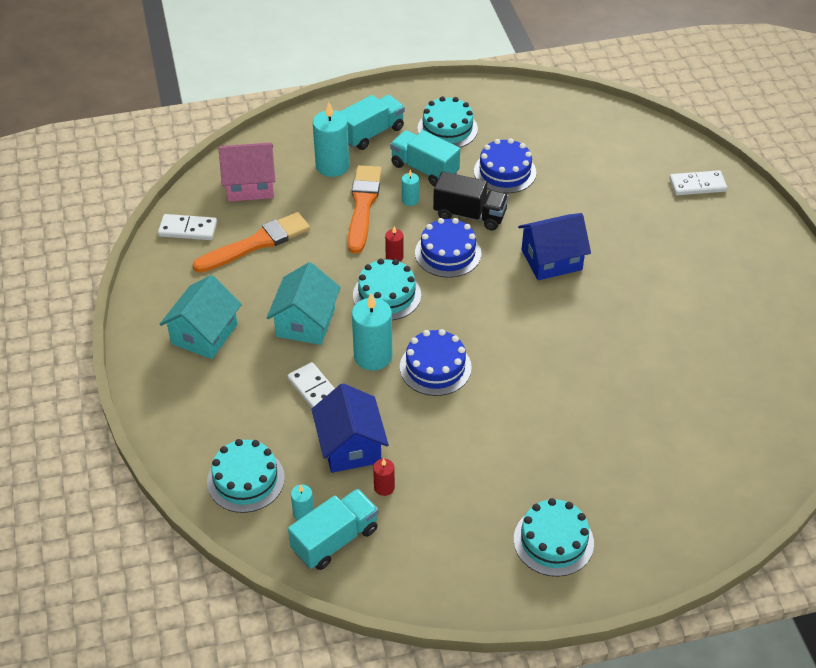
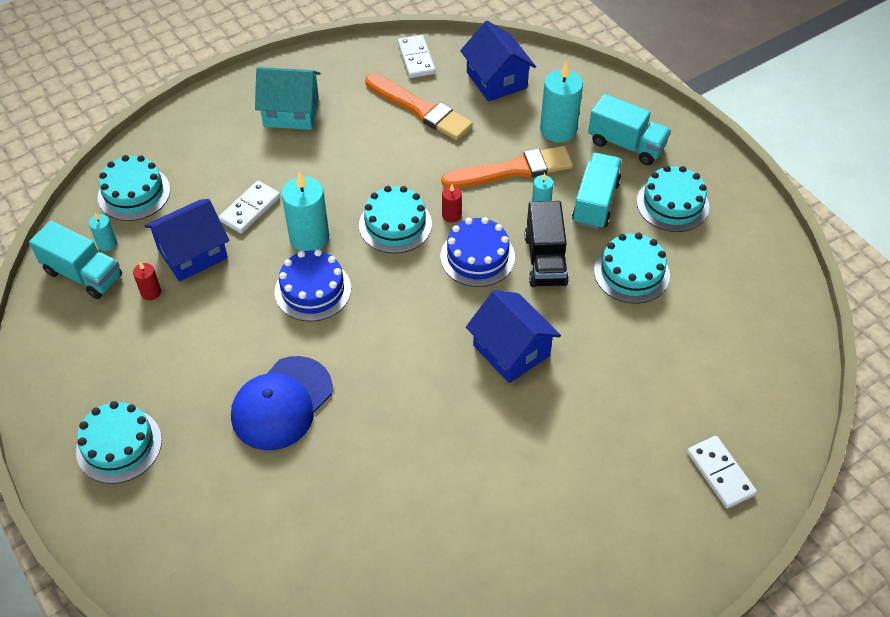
camera: 70 degrees right, 5 degrees up
pink house [219,142,275,202] -> blue house [460,21,536,102]
turquoise house [267,262,341,345] -> none
blue cake [474,138,536,194] -> turquoise cake [594,233,670,304]
none -> blue cap [231,356,333,450]

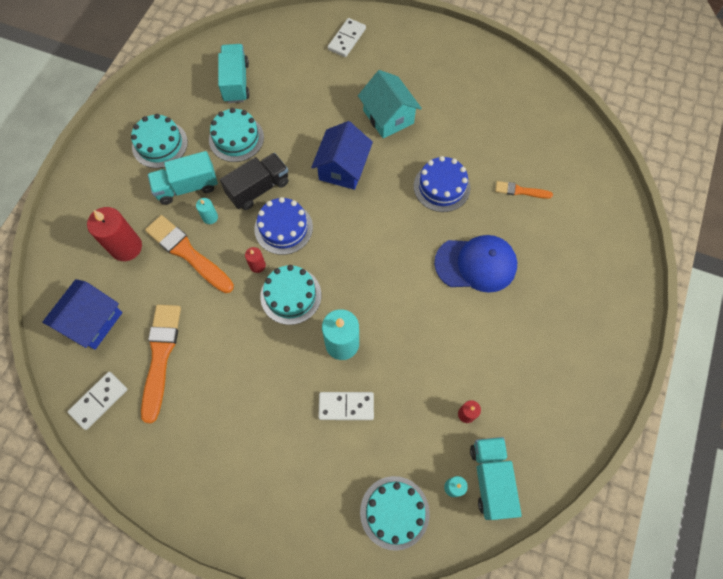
camera: 125 degrees left, 15 degrees up
turquoise cake [76,401,162,484] -> none
blue house [144,199,229,282] -> none
turquoise house [255,67,321,130] -> turquoise house moved to [358,70,422,138]
blue cake [274,249,351,321] -> blue cake moved to [414,156,471,212]
turquoise candle [540,61,583,143] -> red candle [87,207,142,261]
turquoise truck [588,94,671,165] -> turquoise truck moved to [218,44,250,103]
none -> orange brush [495,181,553,199]

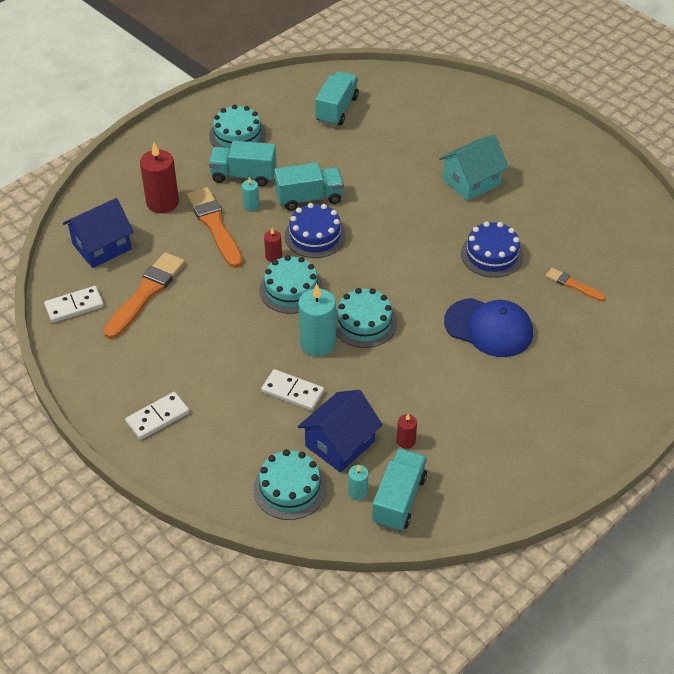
camera: 25 degrees right, 20 degrees down
turquoise cake [209,108,264,162] -> turquoise cake moved to [336,288,397,348]
black truck [220,153,289,210] -> turquoise truck [275,162,344,211]
blue house [311,121,373,190] -> blue house moved to [298,390,383,472]
white domino [328,18,366,57] -> white domino moved to [125,392,190,440]
turquoise house [358,70,422,138] -> turquoise house turned 60 degrees clockwise [439,134,509,201]

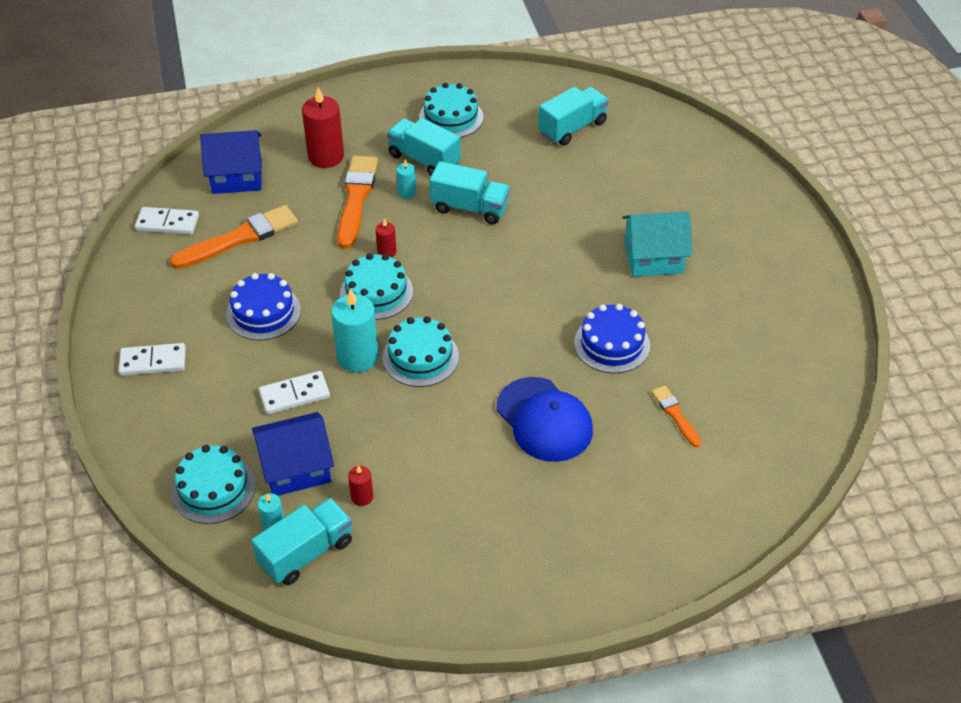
camera: 30 degrees right, 0 degrees up
white domino [261,369,324,411] -> white domino turned 75 degrees counterclockwise [259,371,330,414]
blue cake [285,203,346,258] -> blue cake moved to [226,273,301,340]

